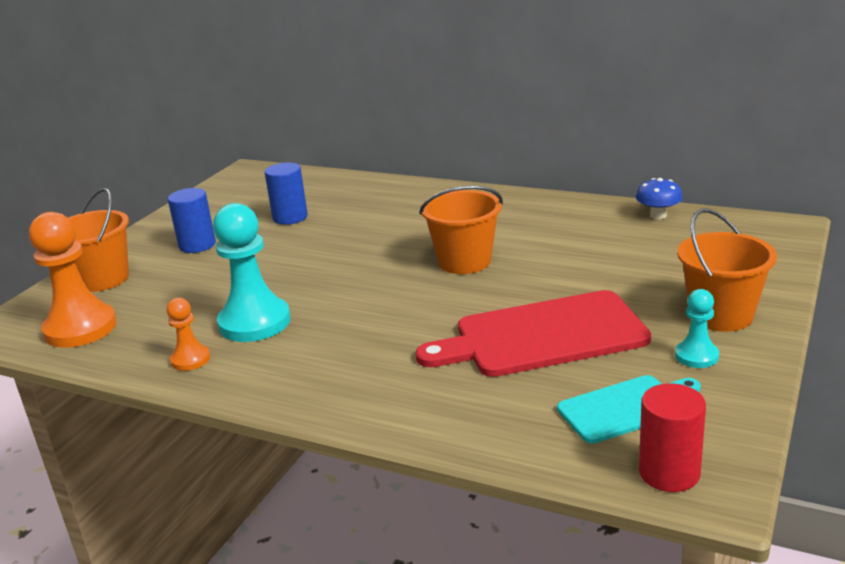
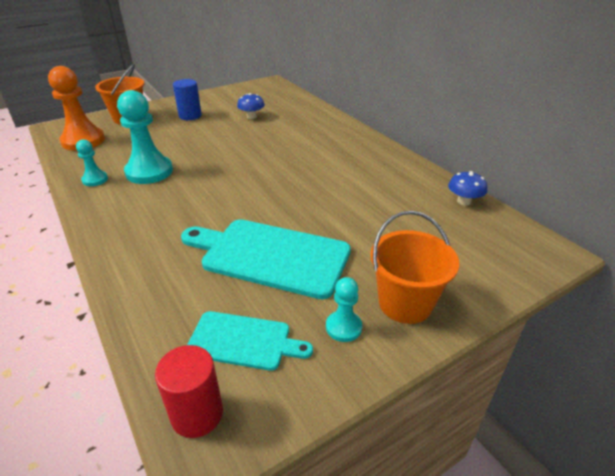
camera: 30 degrees right, 10 degrees up
orange pawn [167,298,210,371] -> turquoise pawn [76,139,108,186]
blue cylinder [264,163,308,225] -> blue mushroom [237,93,265,119]
red cutting board [416,290,651,377] -> turquoise cutting board [181,219,351,299]
orange bucket [419,186,503,274] -> none

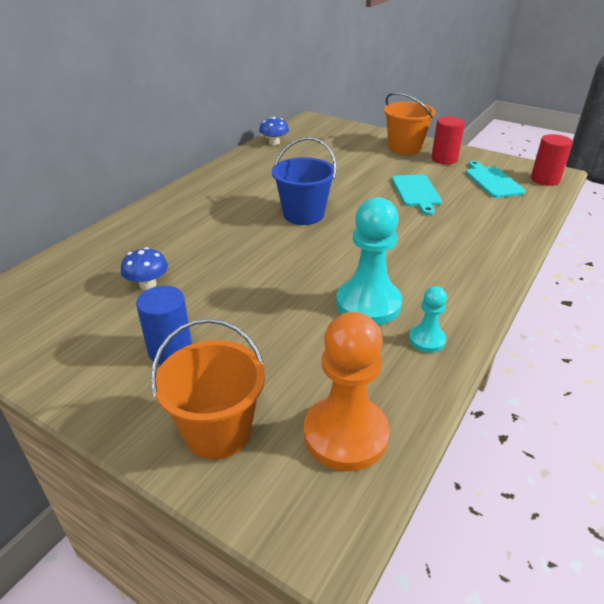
camera: 115 degrees left, 0 degrees up
turquoise cutting board [181,219,351,299] -> turquoise cutting board [392,174,442,215], size x0.57
turquoise pawn [326,277,362,342] -> red cylinder [431,116,465,164]
none -> blue bucket [272,137,337,225]

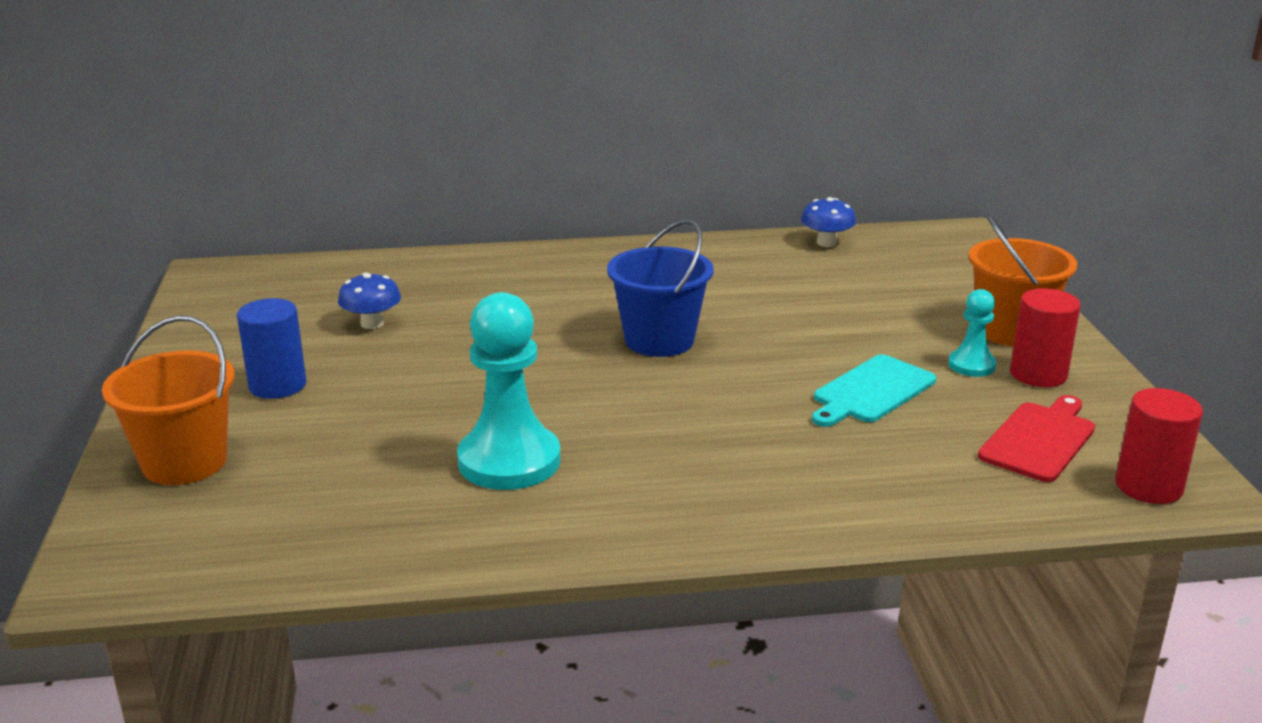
camera: 50 degrees right, 10 degrees down
orange pawn [304,312,390,471] -> none
turquoise pawn [409,286,447,352] -> turquoise pawn moved to [948,289,997,377]
turquoise cutting board [466,161,526,198] -> red cutting board [978,395,1095,482]

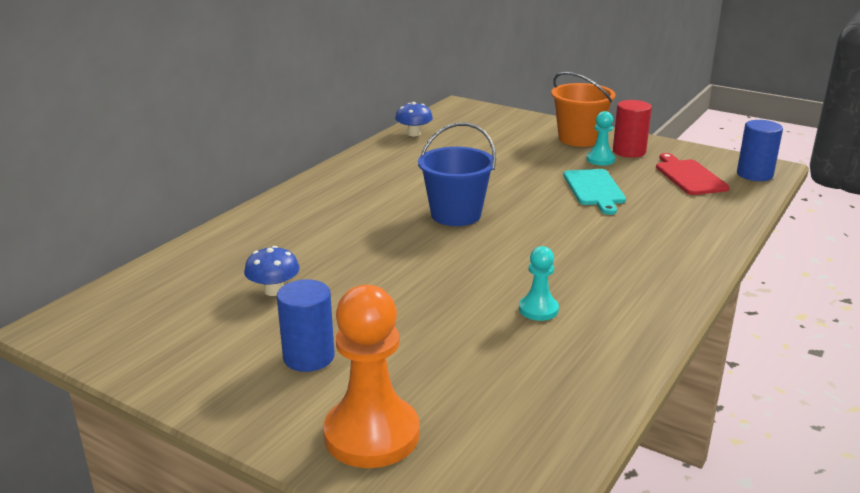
camera: 50 degrees left, 0 degrees up
orange bucket [102,315,235,485] -> orange pawn [323,285,419,468]
turquoise pawn [457,292,561,490] -> turquoise pawn [519,246,559,321], size x0.51
red cylinder [1116,388,1203,504] -> blue cylinder [737,120,783,181]

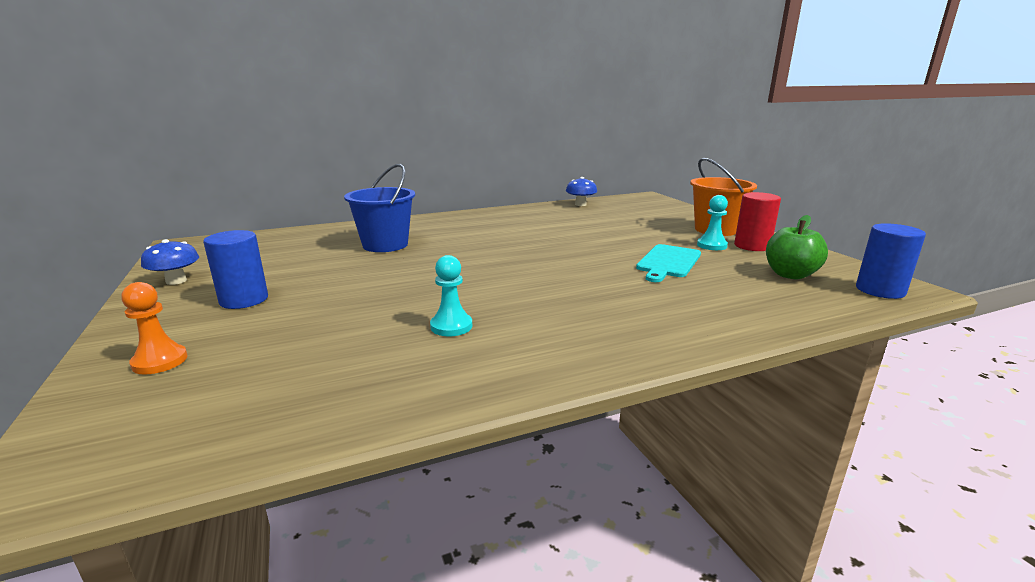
camera: 35 degrees right, 5 degrees down
blue mushroom [244,246,300,296] -> blue mushroom moved to [141,239,199,285]
orange pawn [323,285,419,468] -> orange pawn [121,282,188,375], size x0.51
blue bucket [418,122,496,226] -> blue bucket moved to [344,164,415,252]
red cutting board [656,153,730,195] -> green apple [766,215,828,279]

